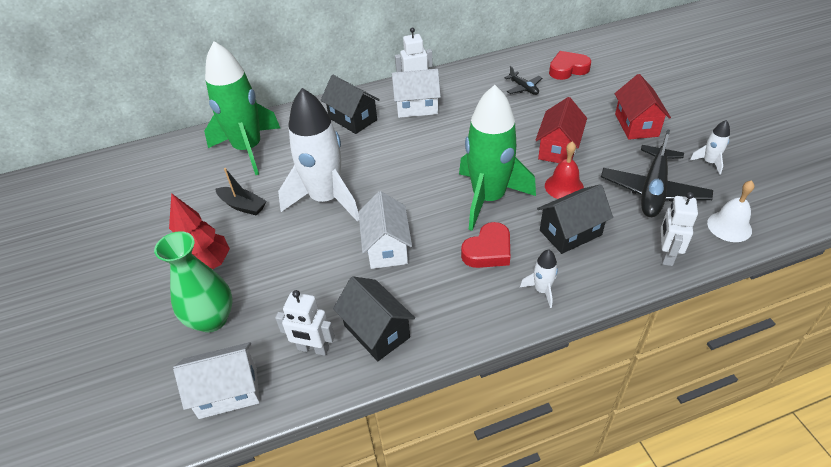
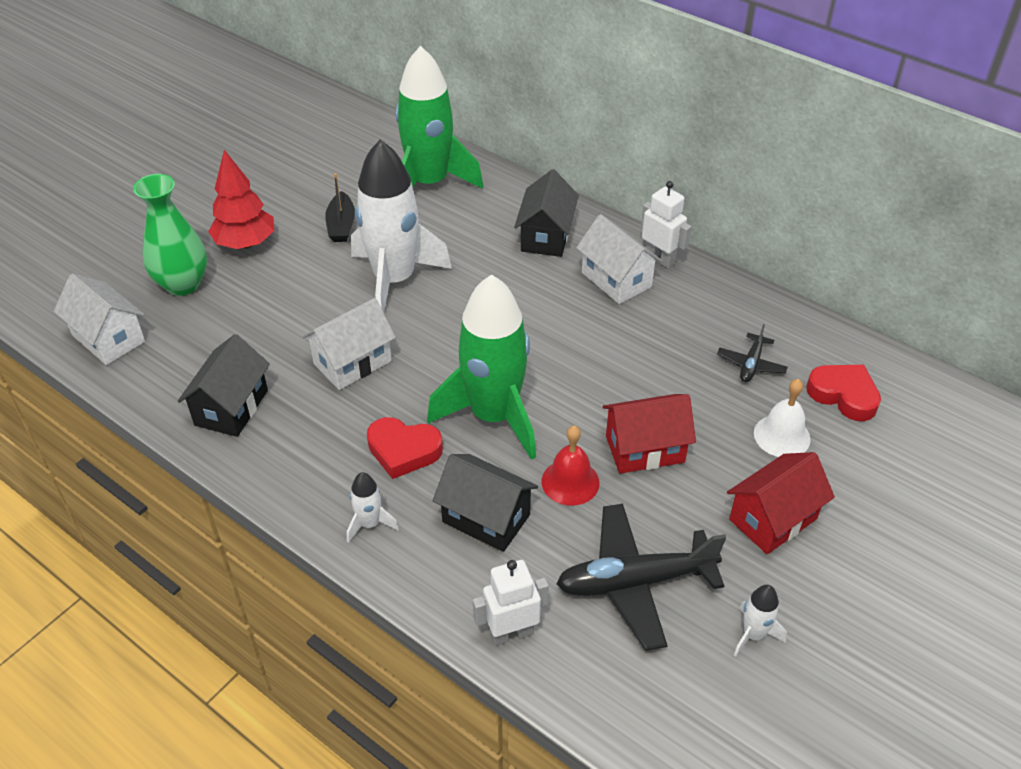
camera: 55 degrees right, 0 degrees up
white robot [275,290,335,356] -> none
white bell [707,180,754,242] -> white bell moved to [754,379,811,457]

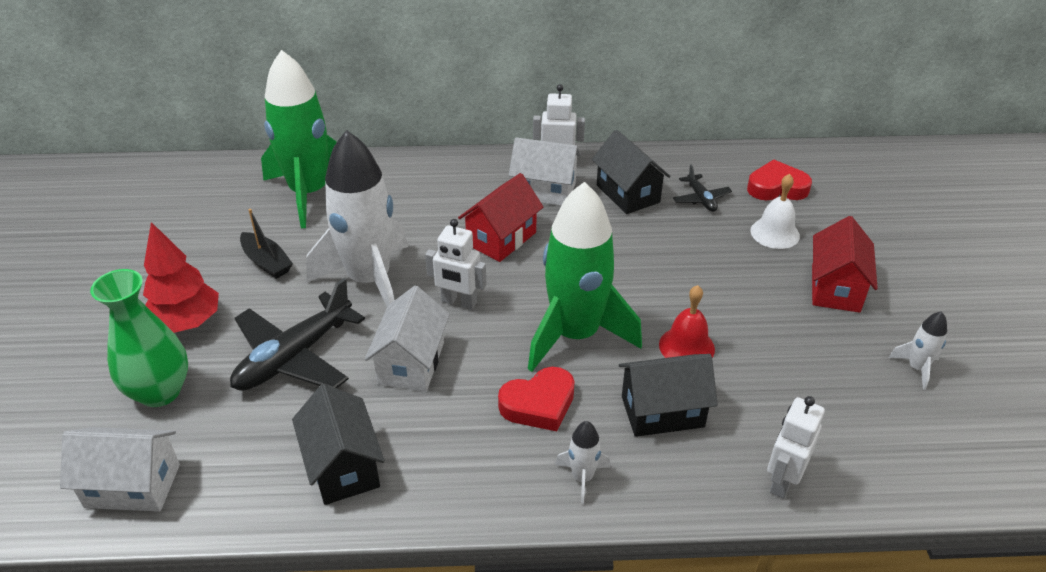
camera: 40 degrees left, 5 degrees down
black house [514,169,579,257] -> black house moved to [592,130,671,214]
black plane [557,504,726,651] -> black plane moved to [230,278,365,391]
red house [603,394,696,474] -> red house moved to [458,173,544,262]
none -> white robot [425,219,486,310]

